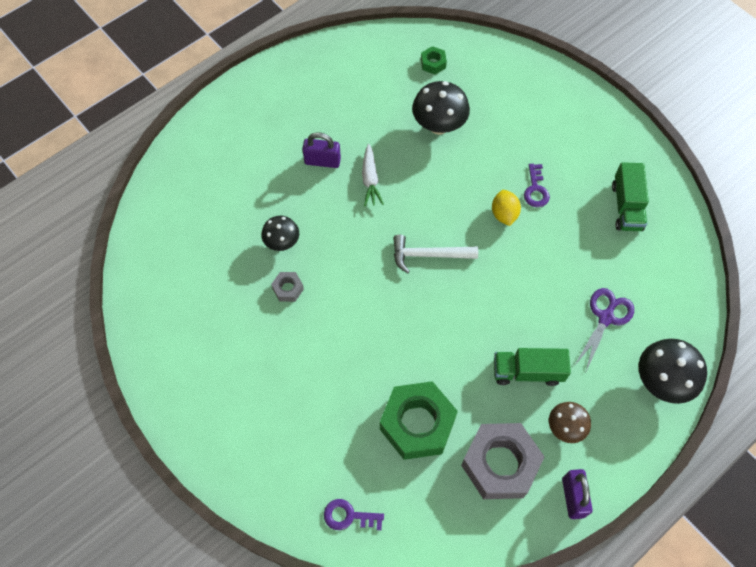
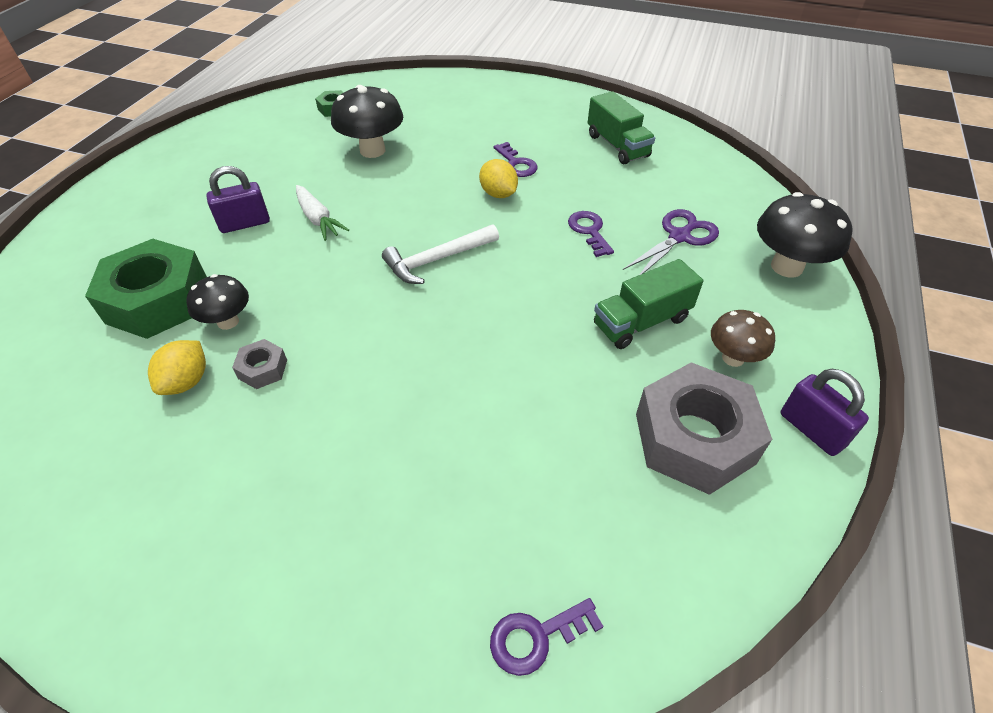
camera: 30 degrees left, 15 degrees down
green nut [380,381,458,460] -> green nut moved to [85,239,207,339]
purple scissors [575,288,634,371] -> purple scissors turned 45 degrees clockwise [623,209,719,275]
none -> yellow lemon [148,340,206,395]
none -> purple key [568,211,614,257]

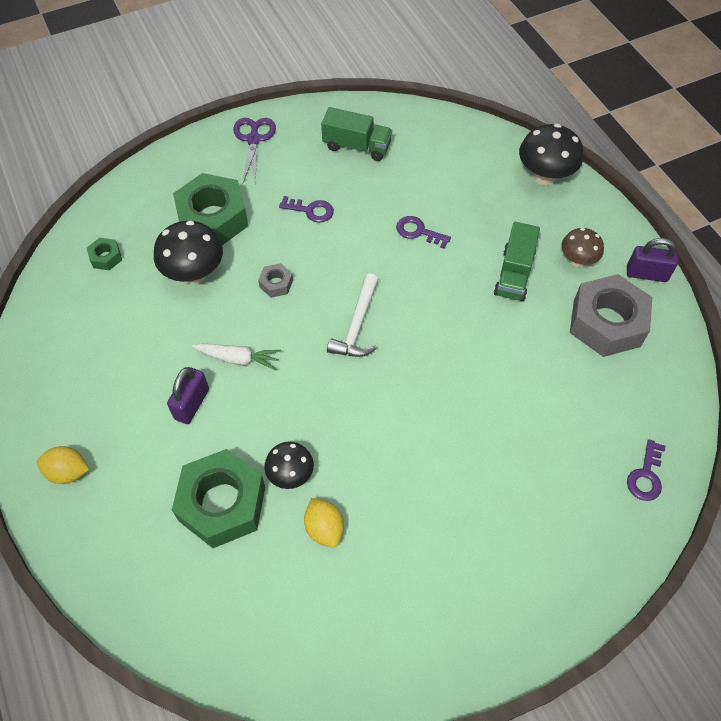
camera: 45 degrees left, 10 degrees up
grey nut [232,339,287,389] -> grey nut moved to [258,263,293,298]
yellow lemon [479,159,518,198] -> yellow lemon moved to [37,446,89,484]
purple scissors [623,209,719,275] -> purple scissors moved to [233,118,276,183]
none -> green nut [173,173,248,245]

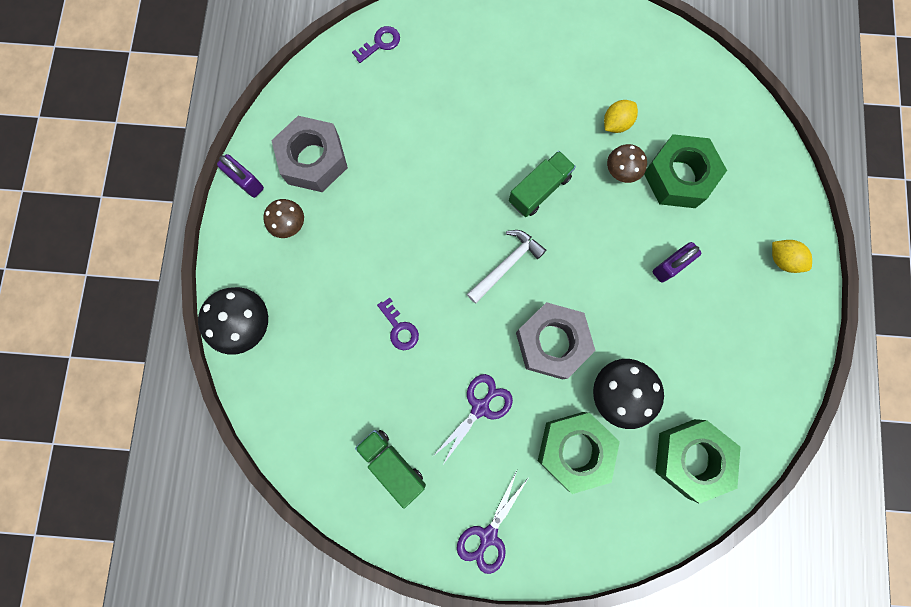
camera: 150 degrees left, 20 degrees up
green nut [87,238,122,270] -> green nut [655,419,741,504], size x2.28
white carrot [192,343,281,371] -> none
grey nut [258,263,293,298] -> grey nut [516,302,596,380], size x2.28
black mushroom [265,442,314,489] -> brown mushroom [607,144,647,183]
purple key [279,196,334,223] -> purple scissors [432,374,513,466]
yellow lemon [304,498,344,547] -> yellow lemon turned 45 degrees clockwise [604,100,638,133]
green truck [494,222,540,302] -> green truck moved to [509,151,576,217]

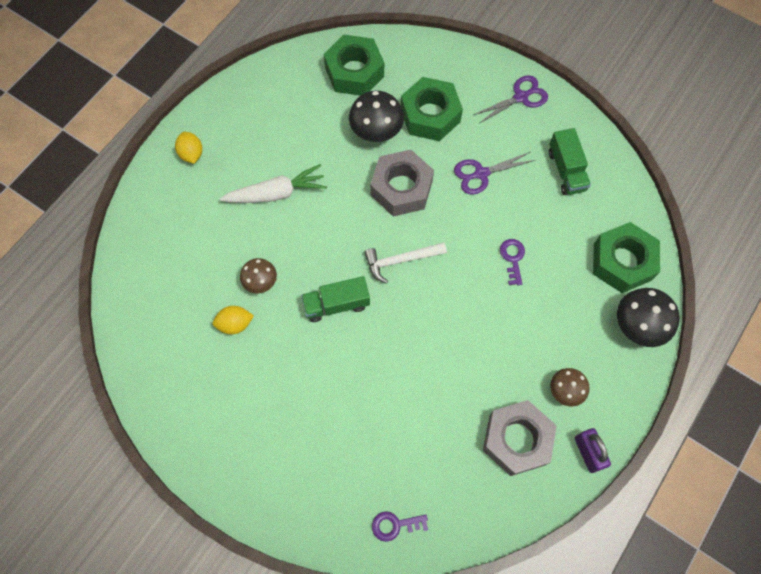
camera: 150 degrees left, 10 degrees down
green nut [644,134,727,208] -> green nut moved to [593,222,660,293]
purple padlock [652,242,701,282] -> white carrot [220,164,327,203]

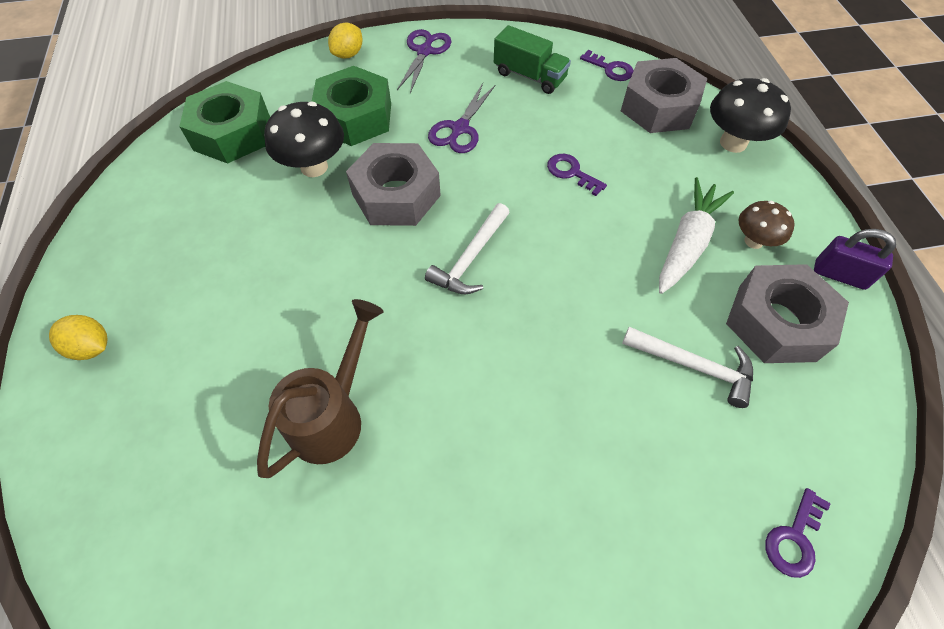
camera: 45 degrees left, 10 degrees down
yellow lemon [213,306,254,334] -> yellow lemon moved to [328,23,362,59]
white carrot [220,164,327,203] -> white carrot moved to [659,177,734,294]
brown mushroom [240,258,277,294] -> brown watering can [257,299,384,478]
green truck [301,276,370,322] -> none
green nut [593,222,660,293] -> grey nut [621,58,708,133]
none -> purple key [580,50,633,81]
none -> white hammer [622,327,753,408]

